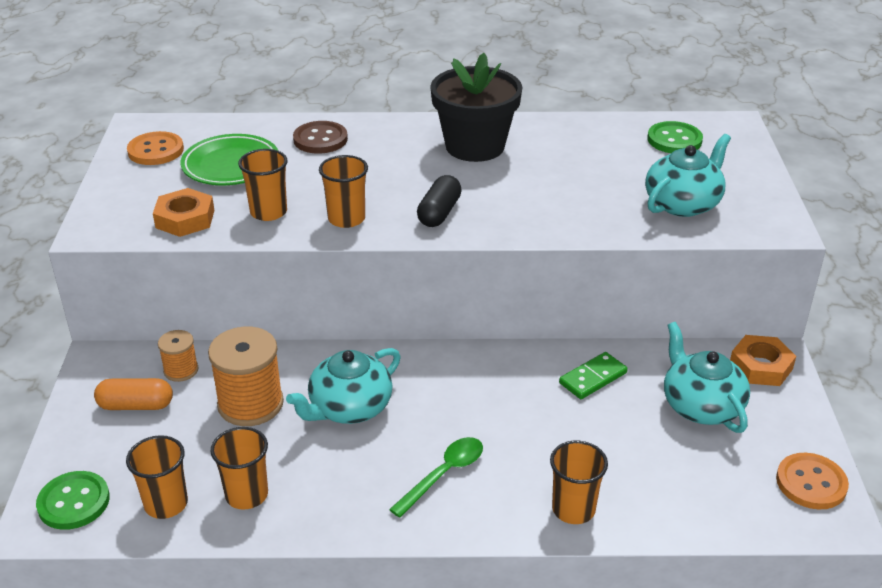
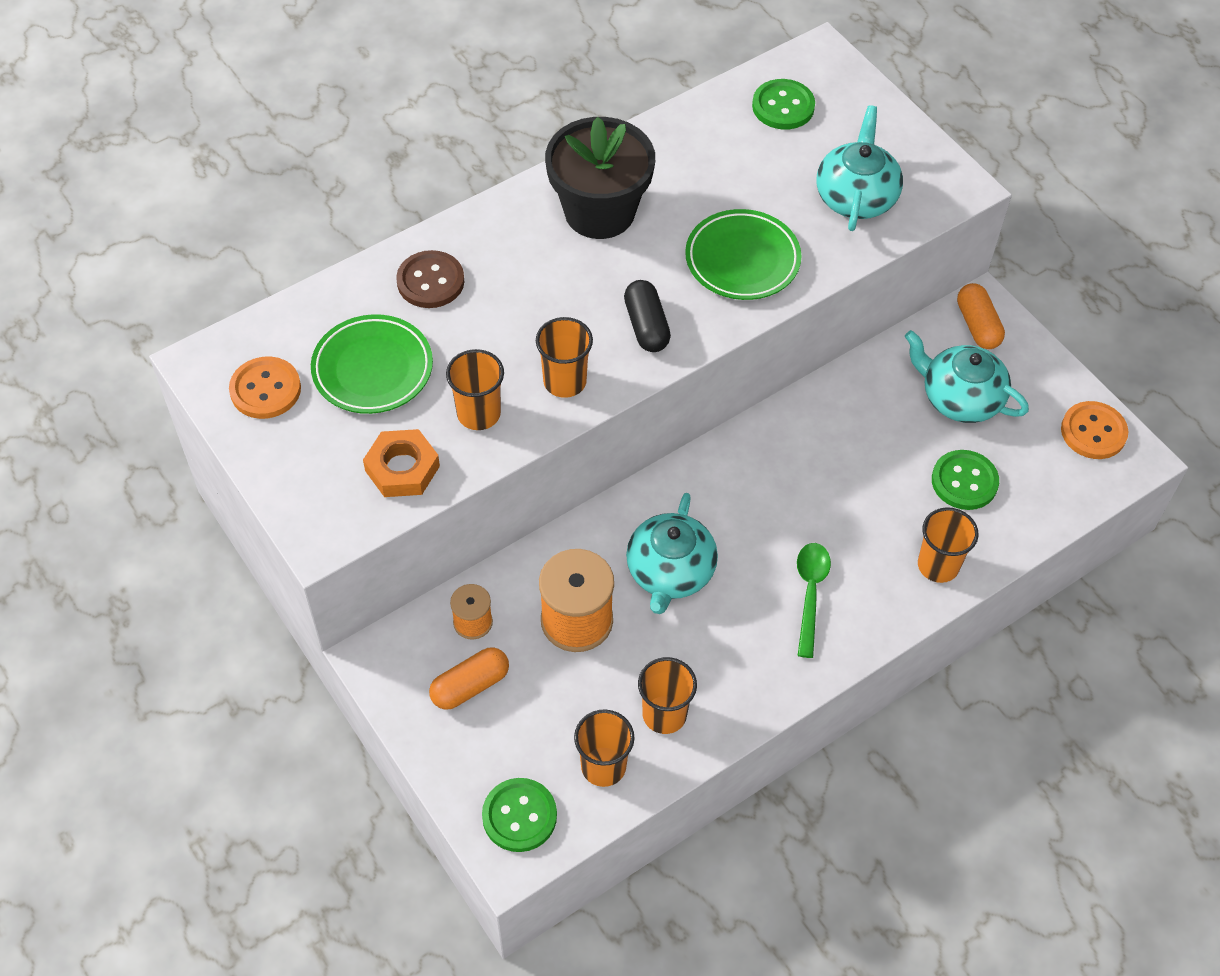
camera: 35 degrees left, 20 degrees up
green domino [559,352,628,399] -> none
orange nut [730,335,796,386] -> orange capsule [957,283,1005,349]
none -> green plate [685,209,801,300]
none -> green button [932,450,999,510]

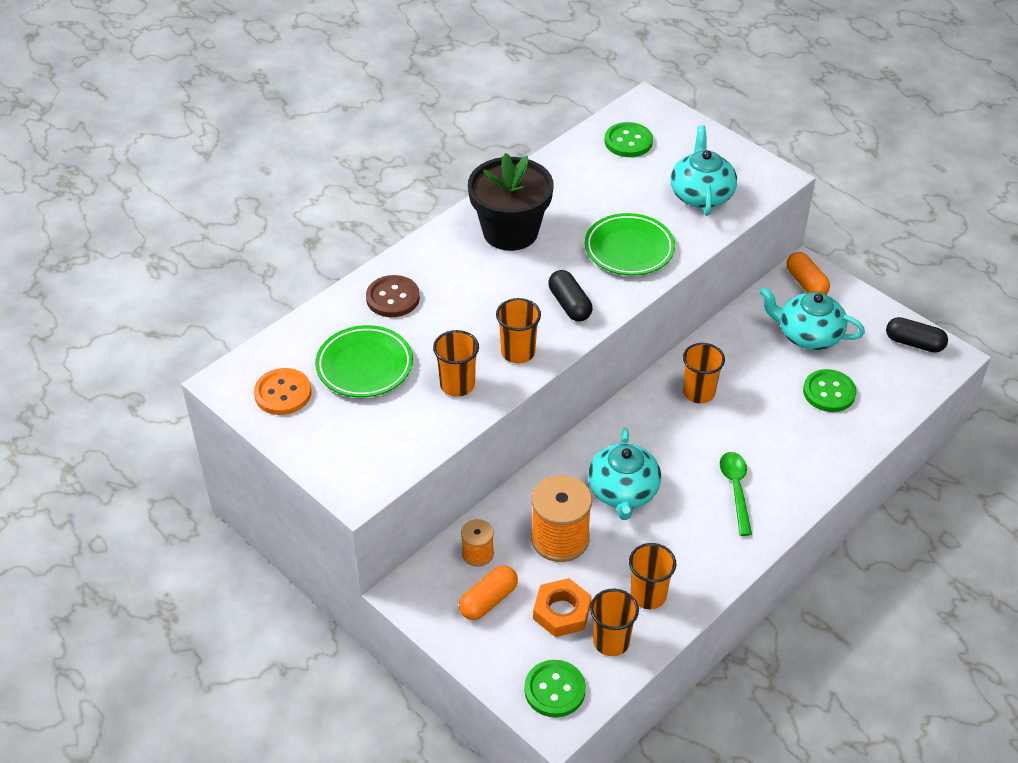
camera: 10 degrees left, 10 degrees down
orange nut [363,429,440,497] -> orange nut moved to [533,578,591,637]
orange cup [918,507,978,583] -> orange cup moved to [683,343,725,404]
orange button [1061,401,1128,459] -> black capsule [886,317,948,353]

